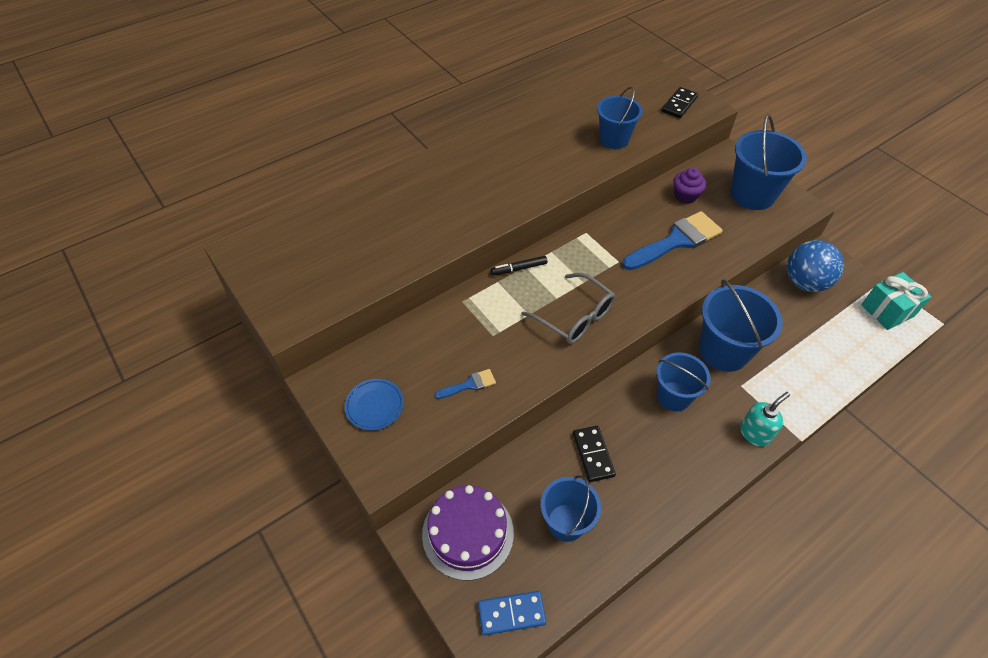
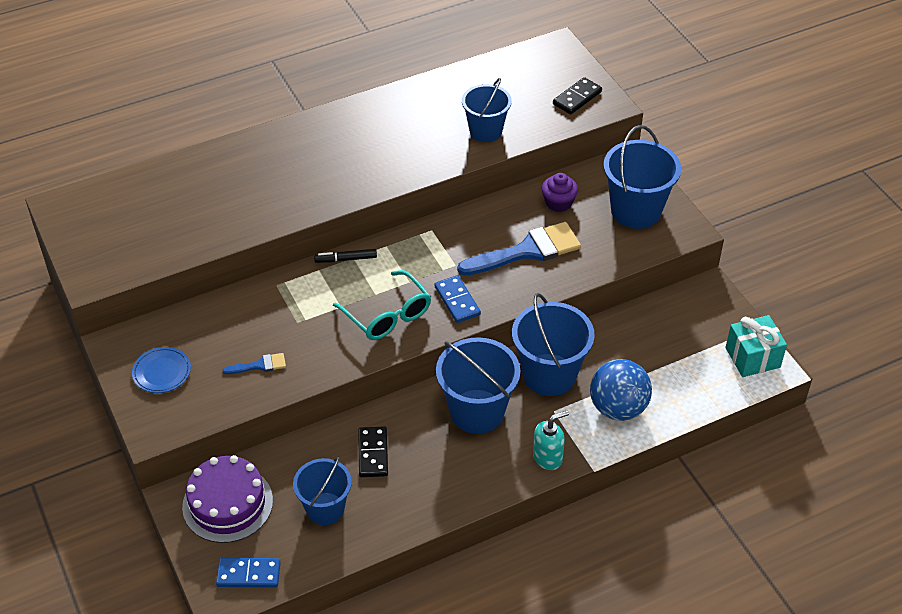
camera: 10 degrees right, 5 degrees down
grey glasses [522,273,615,344] -> turquoise glasses [333,270,431,340]
blue bucket [656,352,711,412] -> blue bucket [436,337,520,434], size x1.51
blue ball [787,240,844,292] -> blue ball moved to [590,359,652,421]
none -> blue domino [435,275,481,323]

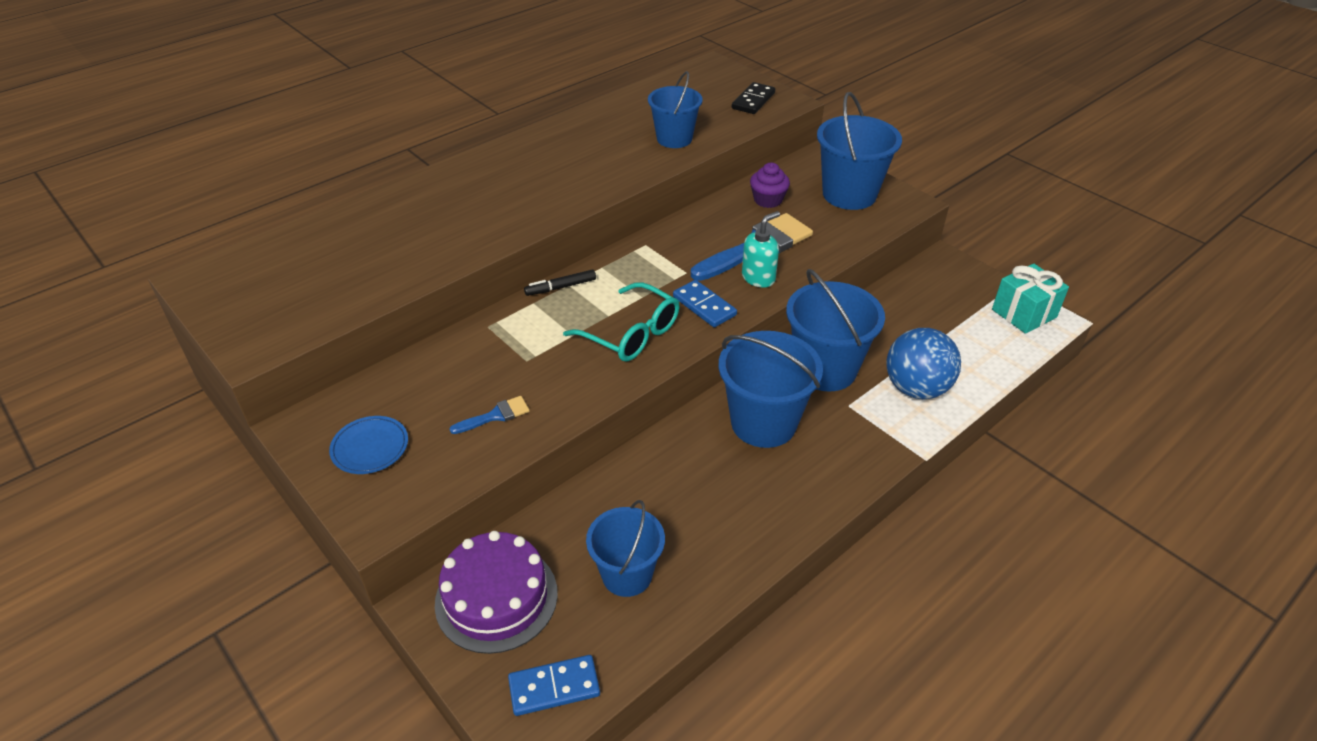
camera: 15 degrees left, 5 degrees down
black domino [358,426,388,477] -> none
turquoise soap dispenser [533,411,569,470] -> turquoise soap dispenser moved to [742,211,780,288]

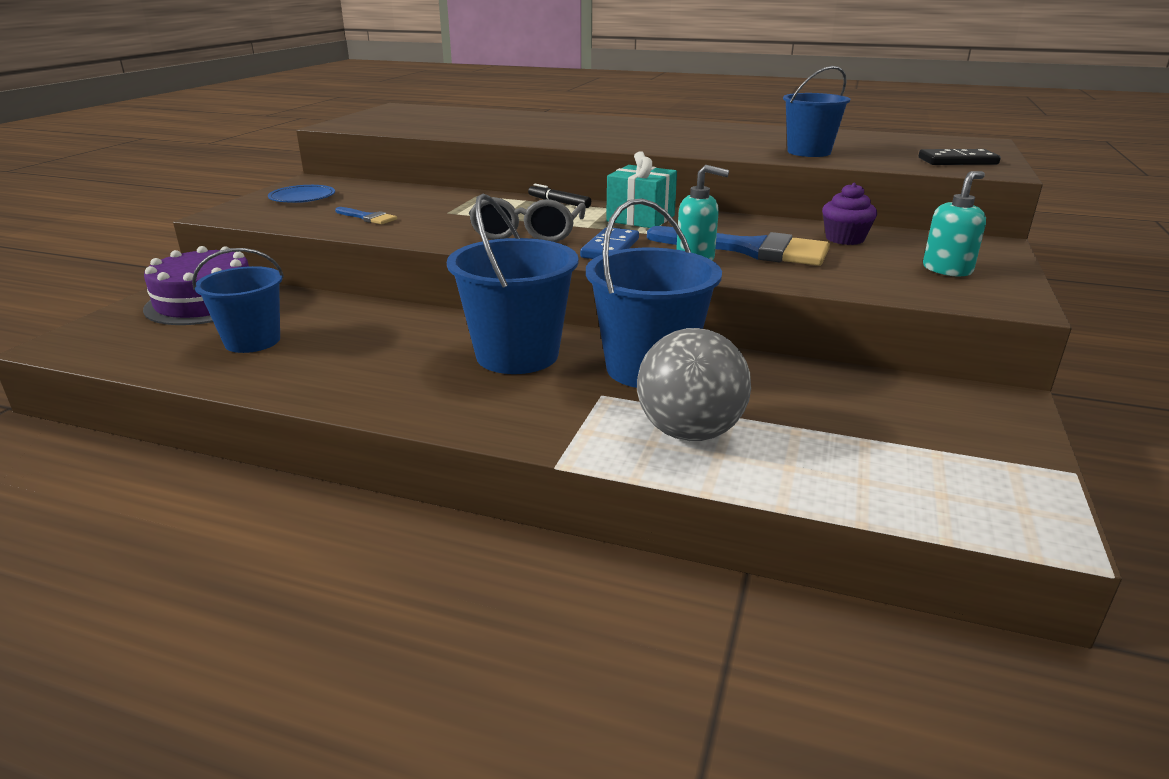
camera: 60 degrees right, 15 degrees down
blue domino [508,655,600,716] -> none
turquoise glasses [563,282,680,362] -> grey glasses [469,197,586,242]
blue bucket [817,92,902,210] -> turquoise soap dispenser [923,171,986,276]
blue ball [886,328,961,399] -> grey ball [637,328,751,441]
turquoise gift [992,264,1069,334] -> turquoise gift moved to [606,151,677,228]

